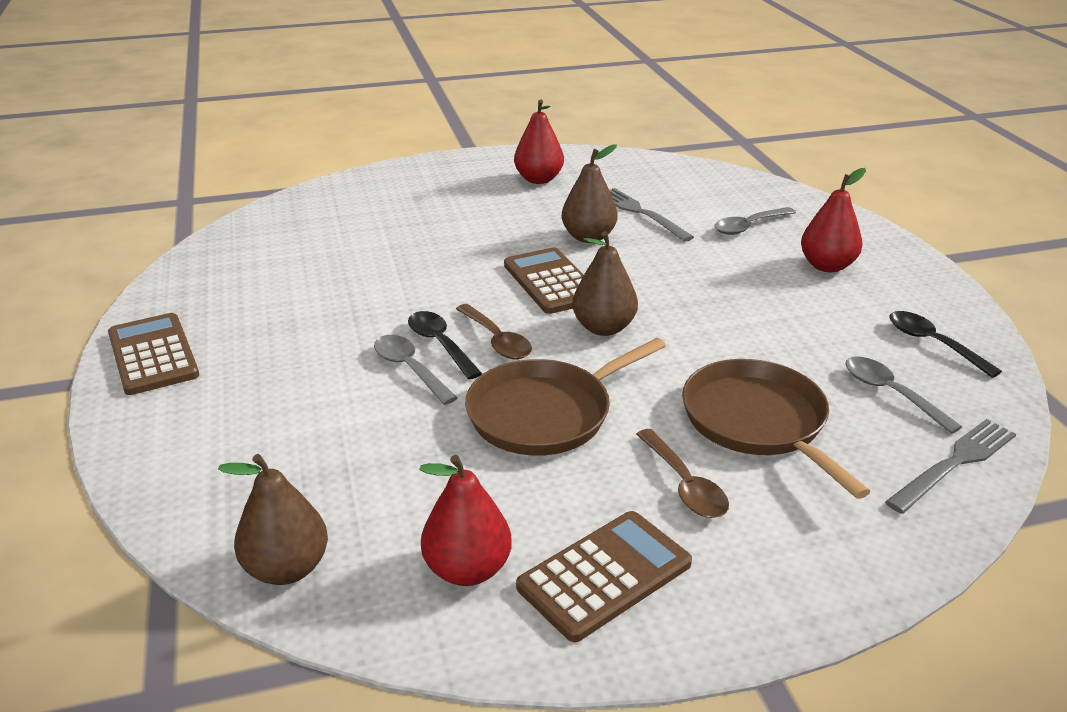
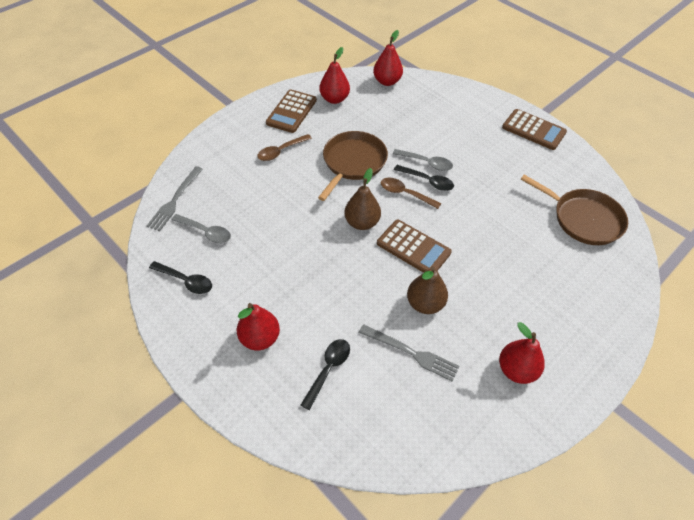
camera: 150 degrees right, 20 degrees up
brown pear [218,454,328,585] -> red pear [373,30,403,86]
brown spoon [636,429,729,518] -> brown spoon turned 75 degrees counterclockwise [257,134,312,161]
brown pan [682,359,871,499] -> brown pan moved to [520,175,628,245]
grey spoon [714,207,796,235] -> black spoon [301,339,350,410]

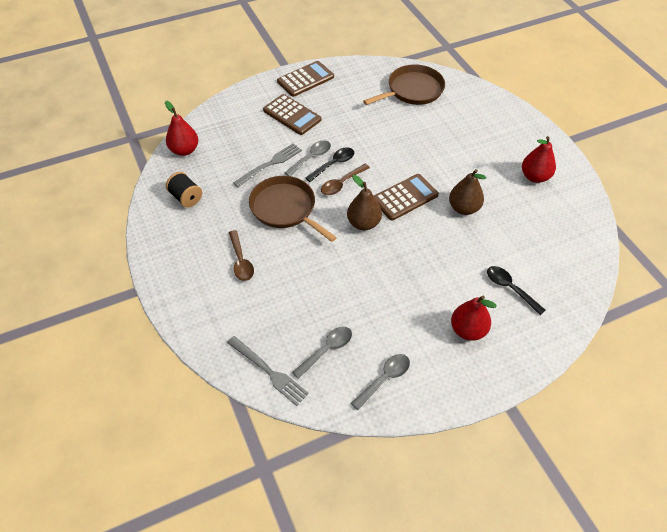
camera: 70 degrees left, 0 degrees up
black spoon [149,261,212,294] -> grey spoon [351,354,410,410]
brown calculator [266,90,317,133] -> brown calculator moved to [263,94,321,135]
red pear [319,47,350,104] -> black spool [166,172,202,208]
grey fork [359,324,459,382] -> grey fork moved to [233,143,302,187]

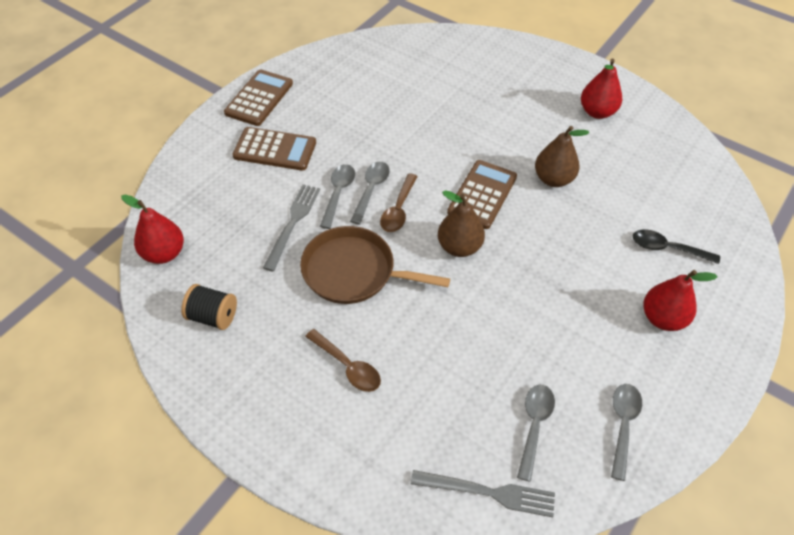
camera: 30 degrees left, 0 degrees up
black spoon [305,147,354,182] -> grey spoon [350,162,390,225]
brown pan [363,64,445,105] -> none

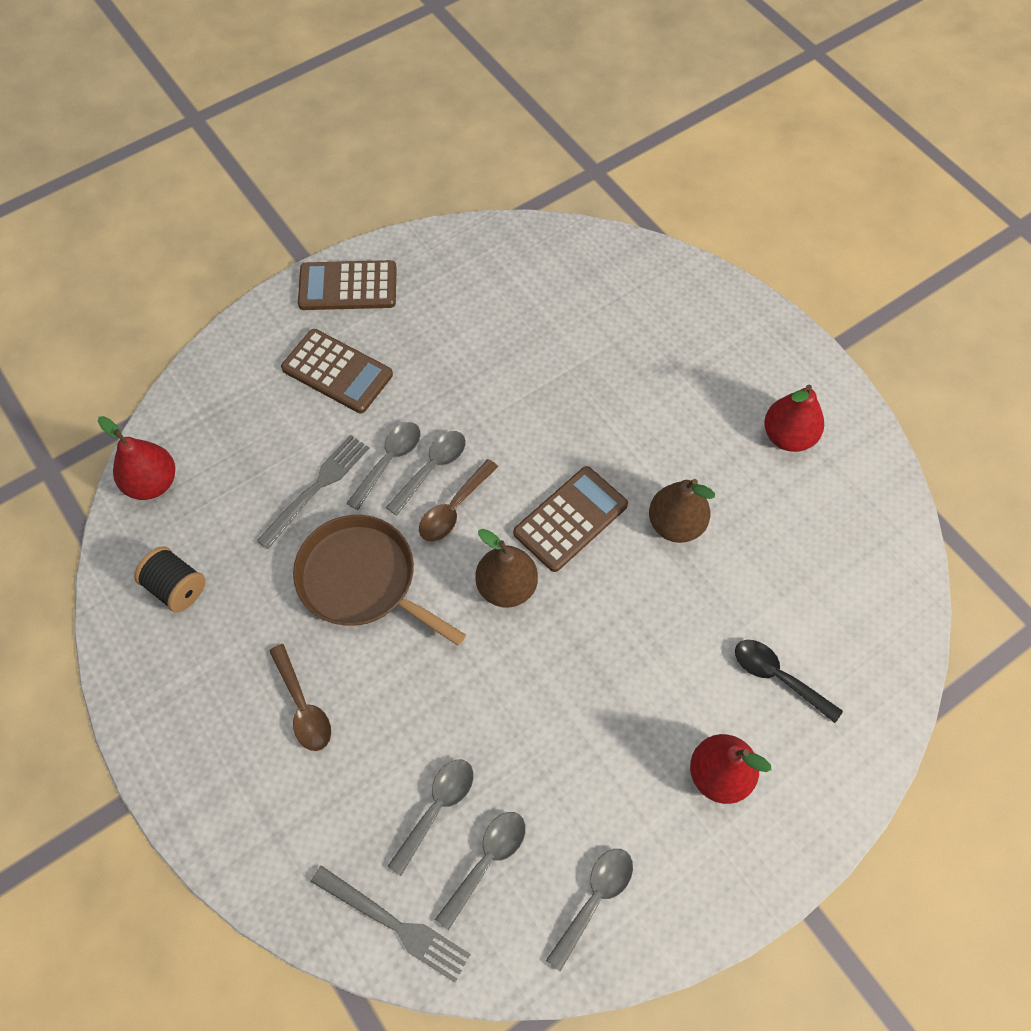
camera: 20 degrees right, 10 degrees up
brown calculator [224,69,293,126] -> brown calculator turned 135 degrees counterclockwise [298,260,397,310]
none -> grey spoon [387,760,474,876]

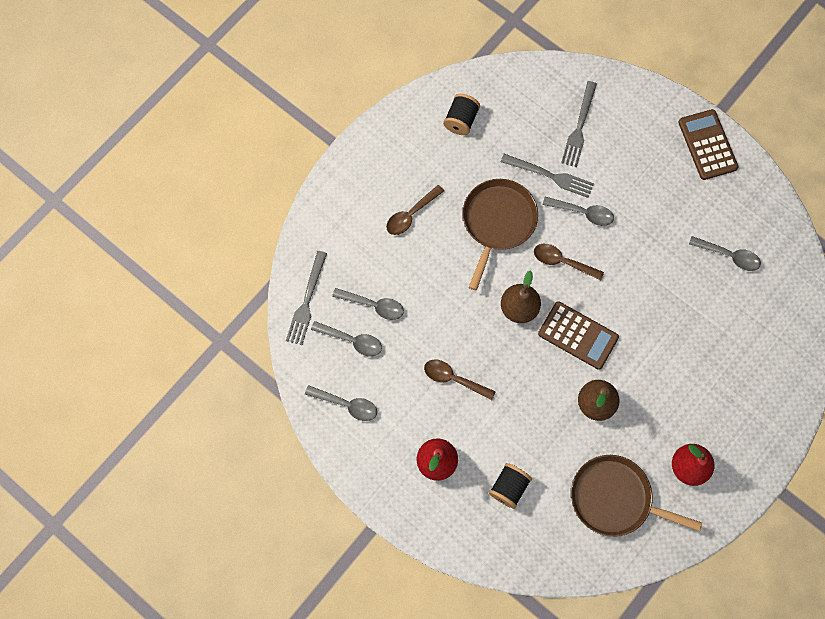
camera: 75 degrees right, 10 degrees up
red pear [98,416,175,500] -> none
brown calculator [281,329,393,413] -> none
grey spoon [386,431,466,516] -> grey spoon moved to [689,236,761,271]
black spoon [735,640,843,723] -> black spool [489,463,532,509]
none -> brown spoon [424,359,496,400]
none -> grey fork [561,81,597,167]
none -> brown pan [571,455,702,537]

